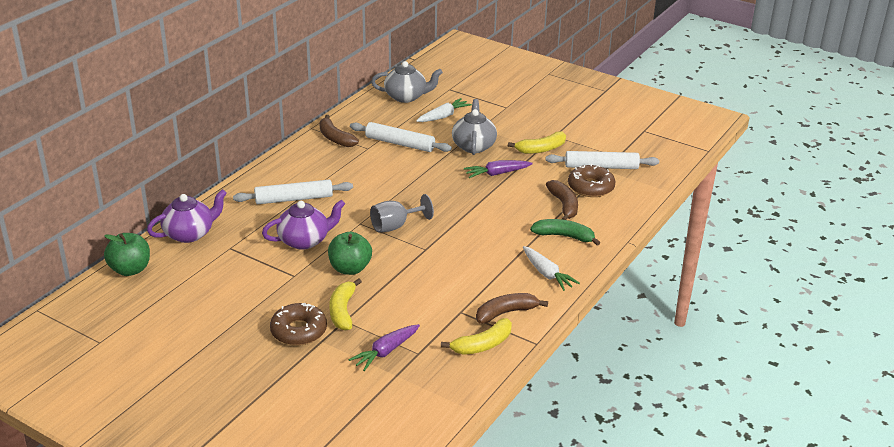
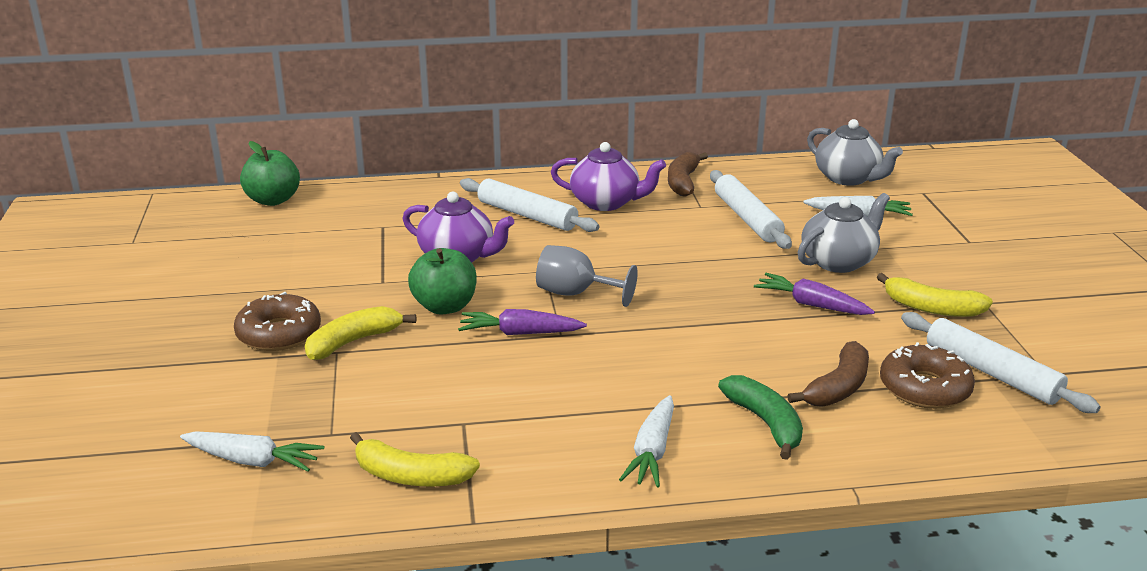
camera: 50 degrees right, 5 degrees down
purple teapot [147,189,227,243] -> purple teapot moved to [551,142,666,211]
purple carrot [349,324,420,371] -> purple carrot moved to [458,309,587,335]
brown banana [476,293,548,324] -> none
none -> white carrot [180,432,324,472]

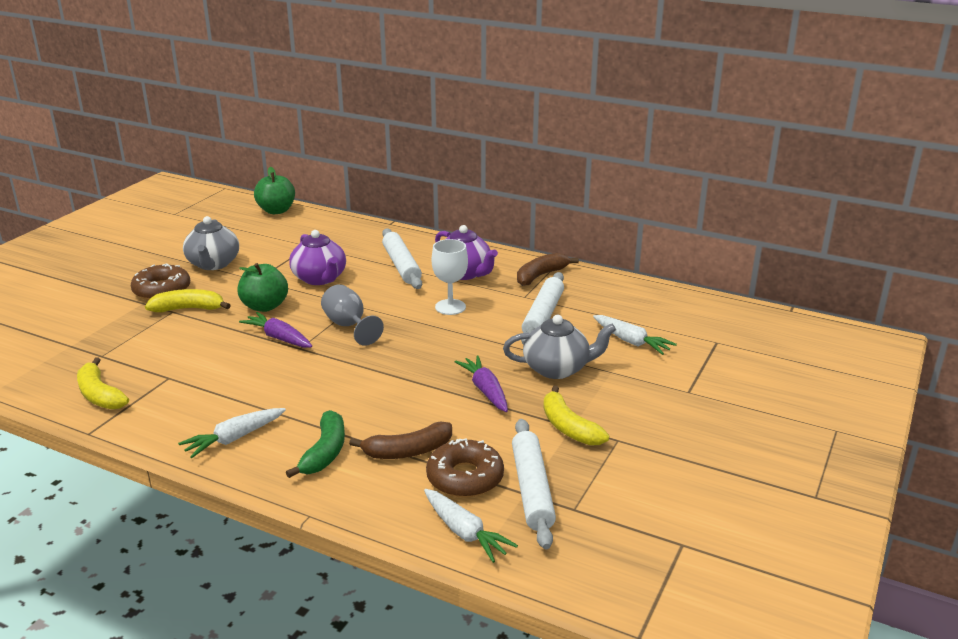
camera: 35 degrees right, 0 degrees up
white carrot [180,432,324,472] -> white carrot moved to [424,489,518,563]
grey teapot [807,119,903,186] -> grey teapot moved to [183,216,239,270]
none -> white goblet [432,239,468,315]

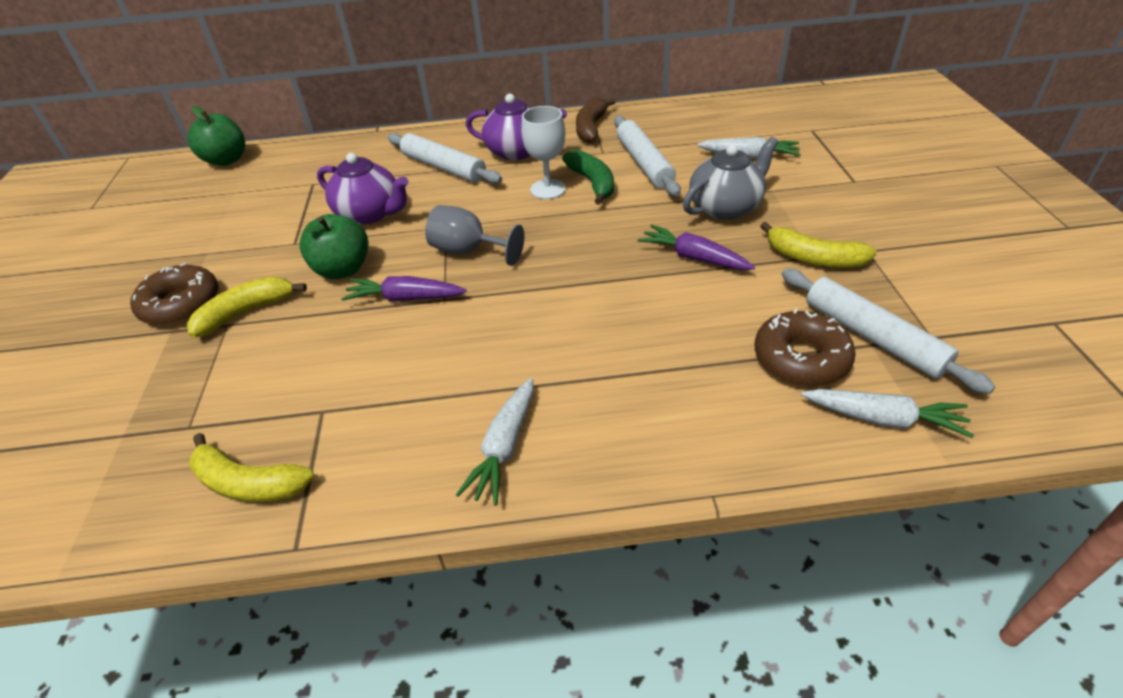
camera: 30 degrees left, 15 degrees up
grey teapot [183,216,239,270] -> none
green banana [286,410,345,478] -> green banana moved to [562,150,614,205]
brown banana [349,422,452,459] -> none

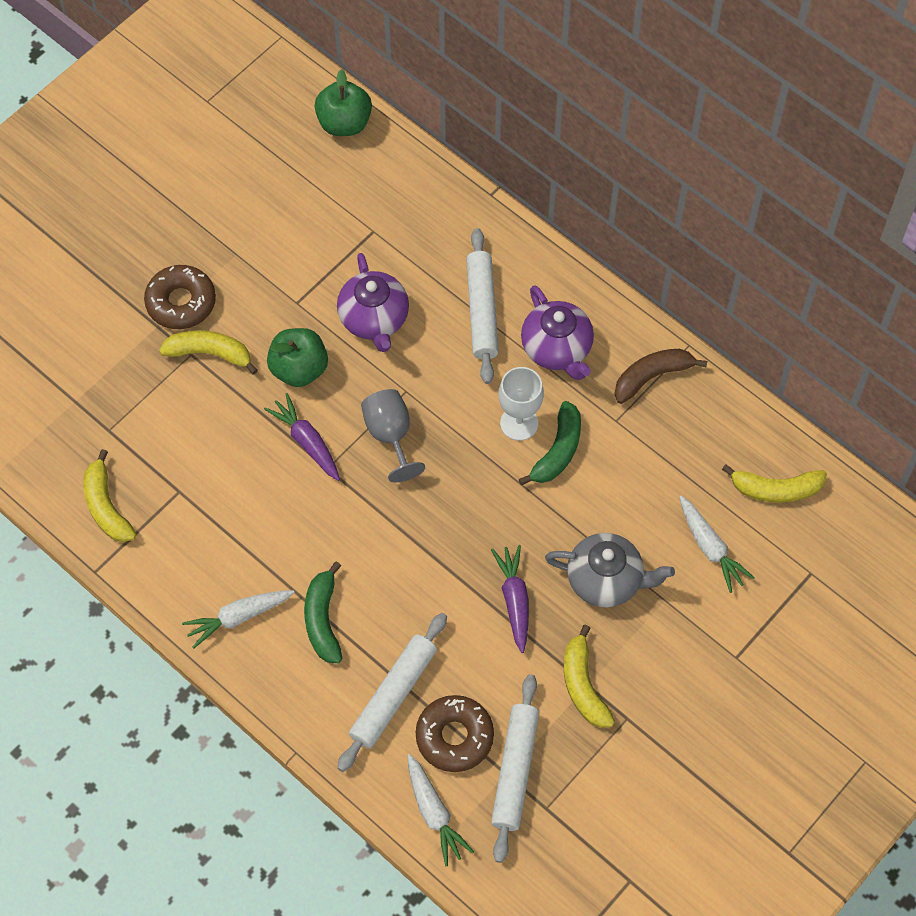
camera: 45 degrees right, 20 degrees up
white rolling pin [614,116,681,196] -> white rolling pin moved to [337,613,447,772]
none -> green banana [304,561,342,663]
none -> yellow banana [722,464,827,503]

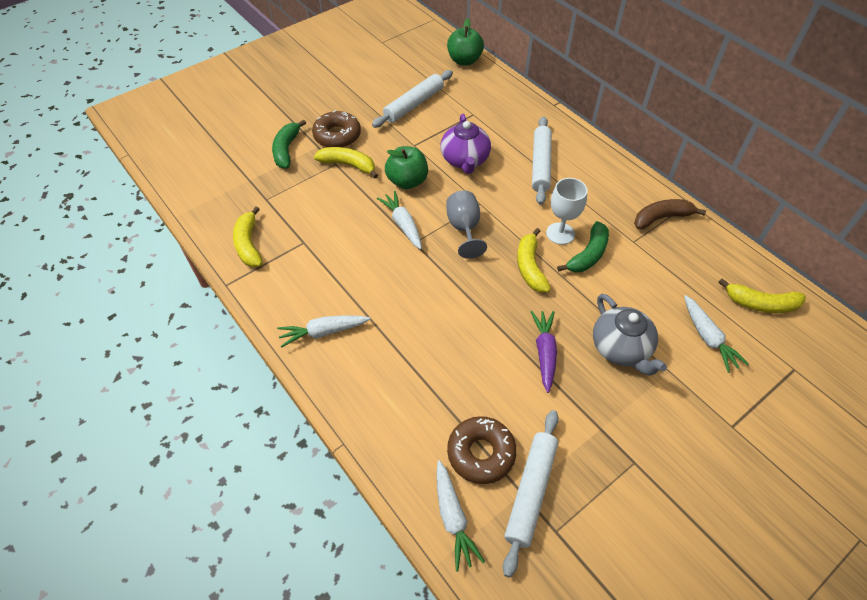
camera: 10 degrees right, 10 degrees down
purple carrot [264,393,340,481] -> white carrot [377,191,422,250]
green banana [304,561,342,663] -> green banana moved to [272,120,306,169]
white rolling pin [337,613,447,772] -> white rolling pin moved to [372,70,453,128]
purple teapot [521,285,594,380] -> none
grey teapot [545,533,675,608] -> grey teapot turned 45 degrees clockwise [593,294,667,376]
yellow banana [564,625,615,728] -> yellow banana moved to [517,228,551,292]

